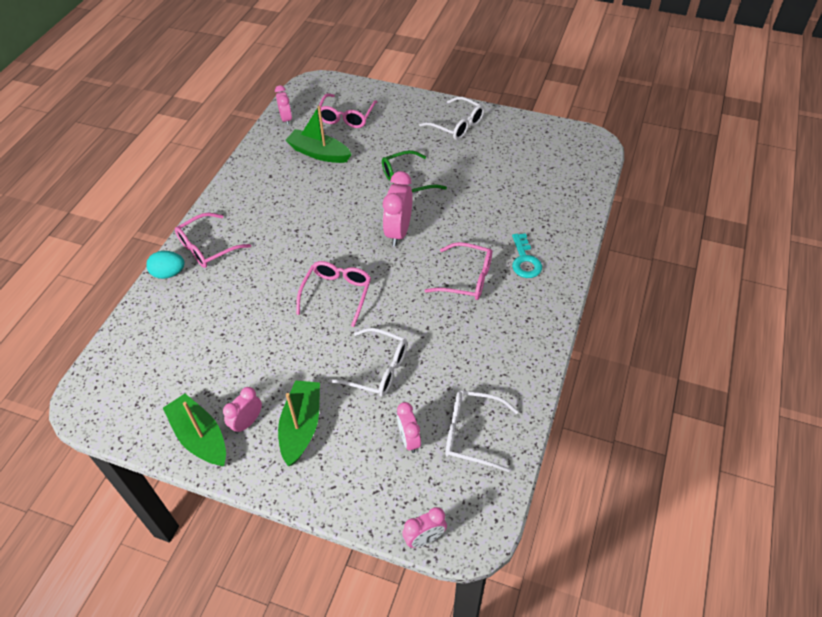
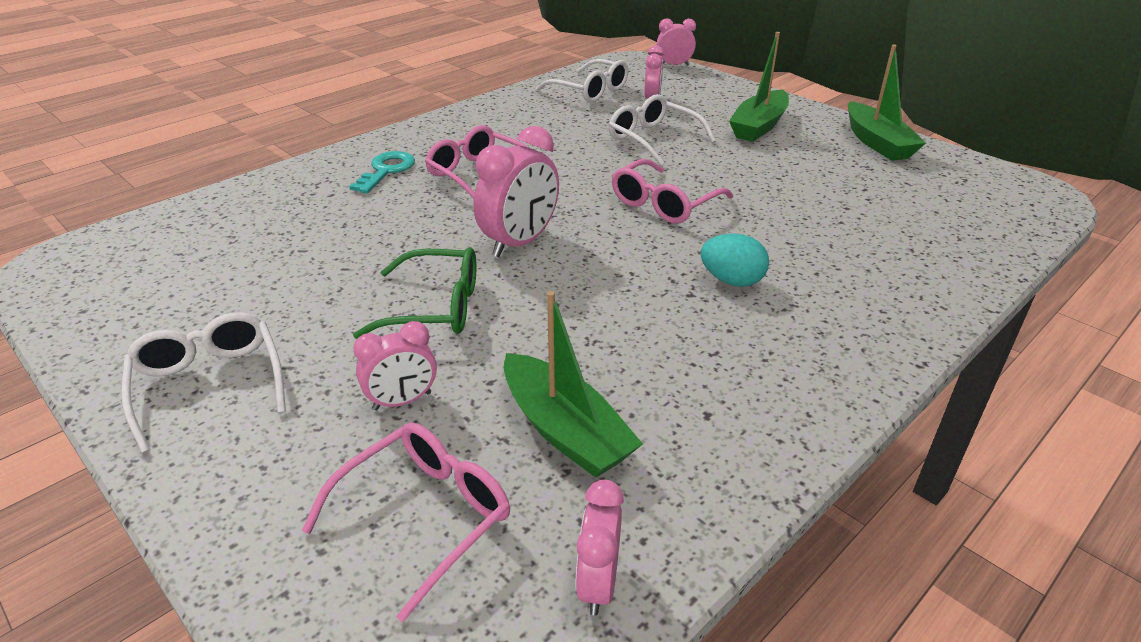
camera: 155 degrees left, 15 degrees down
turquoise egg [146,251,185,279] -> turquoise egg moved to [700,234,769,287]
pink glasses [175,213,251,268] -> none
pink clock [223,387,262,434] -> pink clock moved to [353,321,437,410]

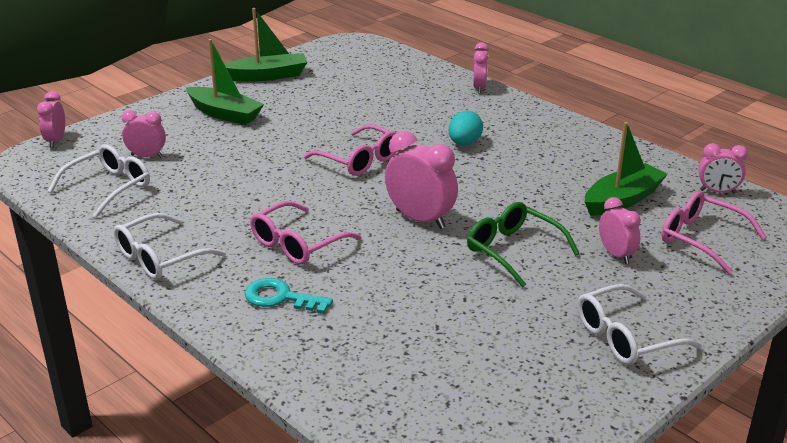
camera: 90 degrees left, 5 degrees down
green glasses [353,247,476,339] -> green glasses turned 45 degrees counterclockwise [467,202,580,287]
white glasses [609,94,716,166] -> white glasses moved to [114,213,226,280]
none -> pink clock [473,42,489,93]

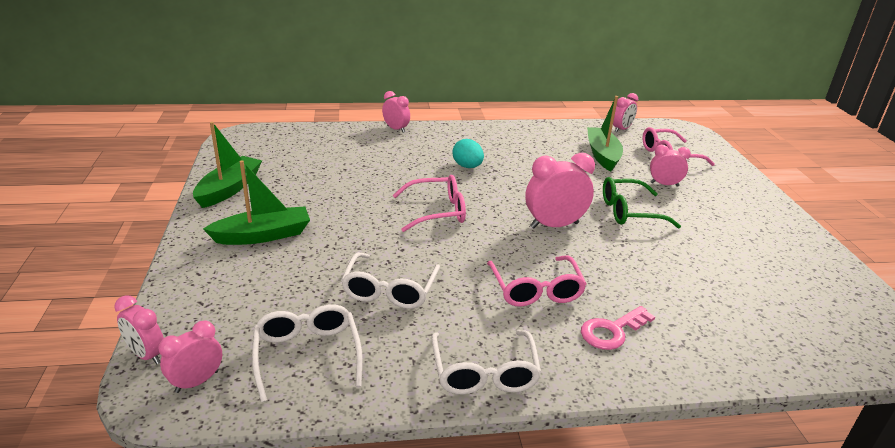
camera: 55 degrees left, 0 degrees up
pink clock [122,110,166,158] -> pink clock moved to [158,321,222,393]
turquoise key [245,278,333,314] -> pink key [581,306,655,350]
white glasses [577,284,702,365] -> white glasses moved to [341,252,440,309]

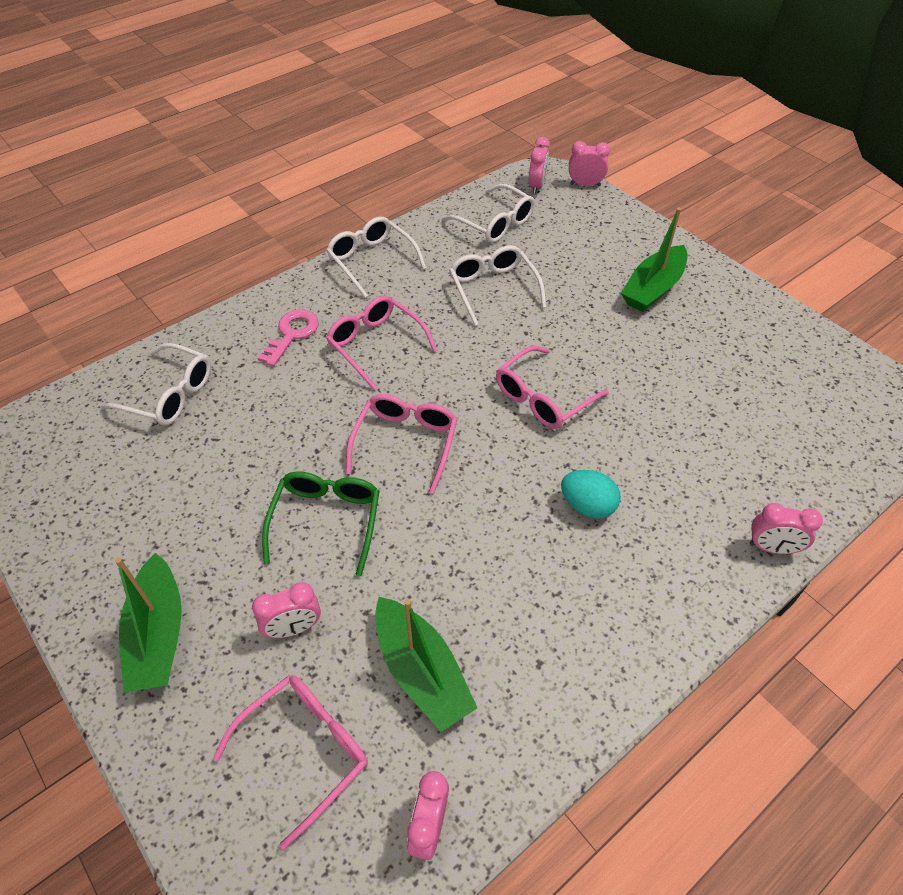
camera: 150 degrees right, 20 degrees up
green boat [193,122,262,208] -> green boat moved to [115,553,182,692]
pink clock [525,153,595,229] -> pink glasses [346,394,457,493]
green glasses [603,177,681,229] -> green glasses turned 45 degrees counterclockwise [262,471,380,576]
none -> white glasses [100,343,211,426]

